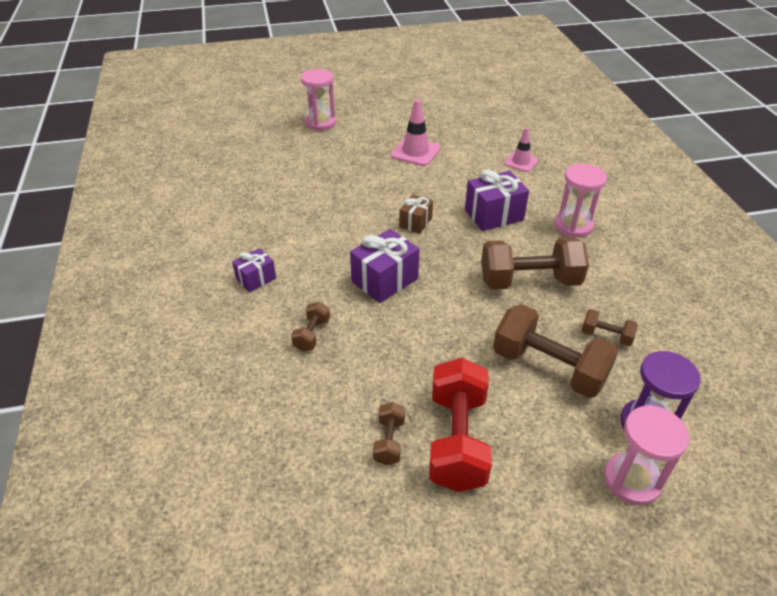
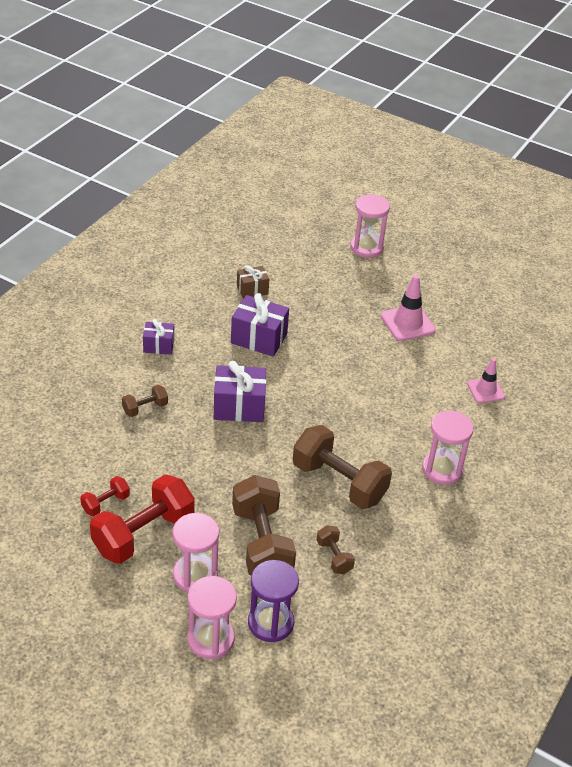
camera: 40 degrees right, 0 degrees up
brown dumbbell [373,402,405,465] -> red dumbbell [80,476,130,516]
brown gift [399,194,433,234] -> brown gift moved to [237,265,269,299]
purple gift [465,170,529,231] -> purple gift moved to [231,293,289,357]
none -> pink hourglass [172,513,219,592]

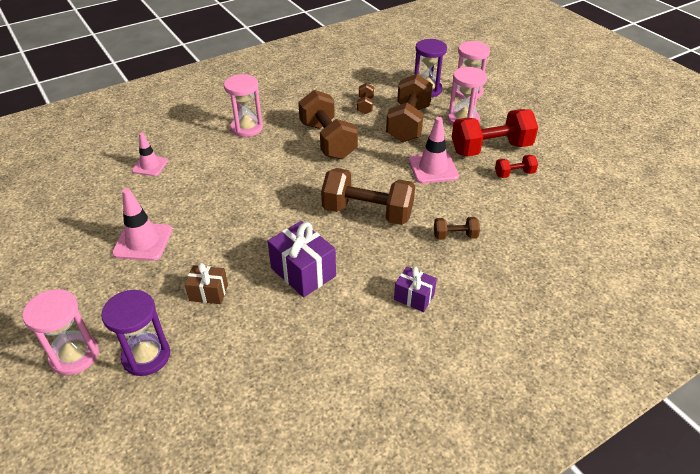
camera: 150 degrees left, 0 degrees up
purple gift [214,361,266,422] -> brown dumbbell [321,168,415,225]
brown gift [237,265,269,299] -> brown gift moved to [185,263,228,304]
none -> purple hourglass [101,290,170,376]
none -> pink traffic cone [409,117,459,184]

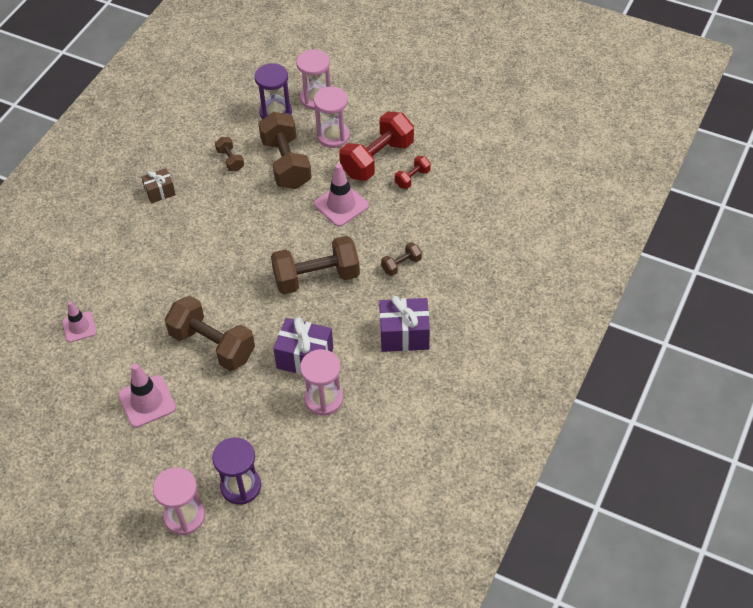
camera: 30 degrees left, 10 degrees up
brown gift [185,263,228,304] -> brown gift moved to [141,168,176,204]
pink hourglass [224,74,263,137] -> pink hourglass moved to [300,349,343,416]
brown dumbbell [298,90,358,159] -> brown dumbbell moved to [164,296,255,371]
purple gift [394,267,437,312] -> purple gift [379,296,430,352], size x1.66

